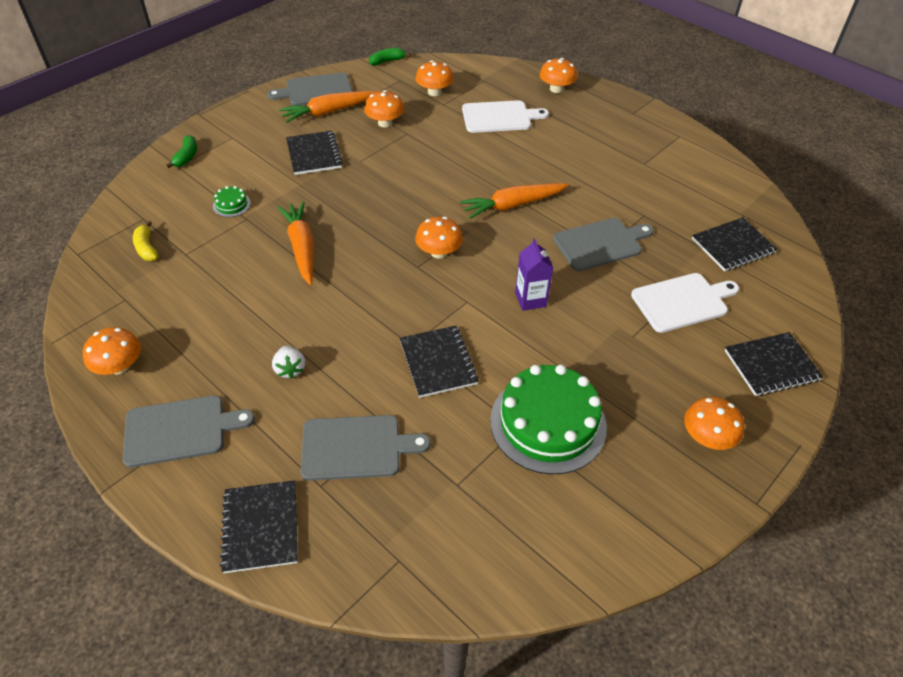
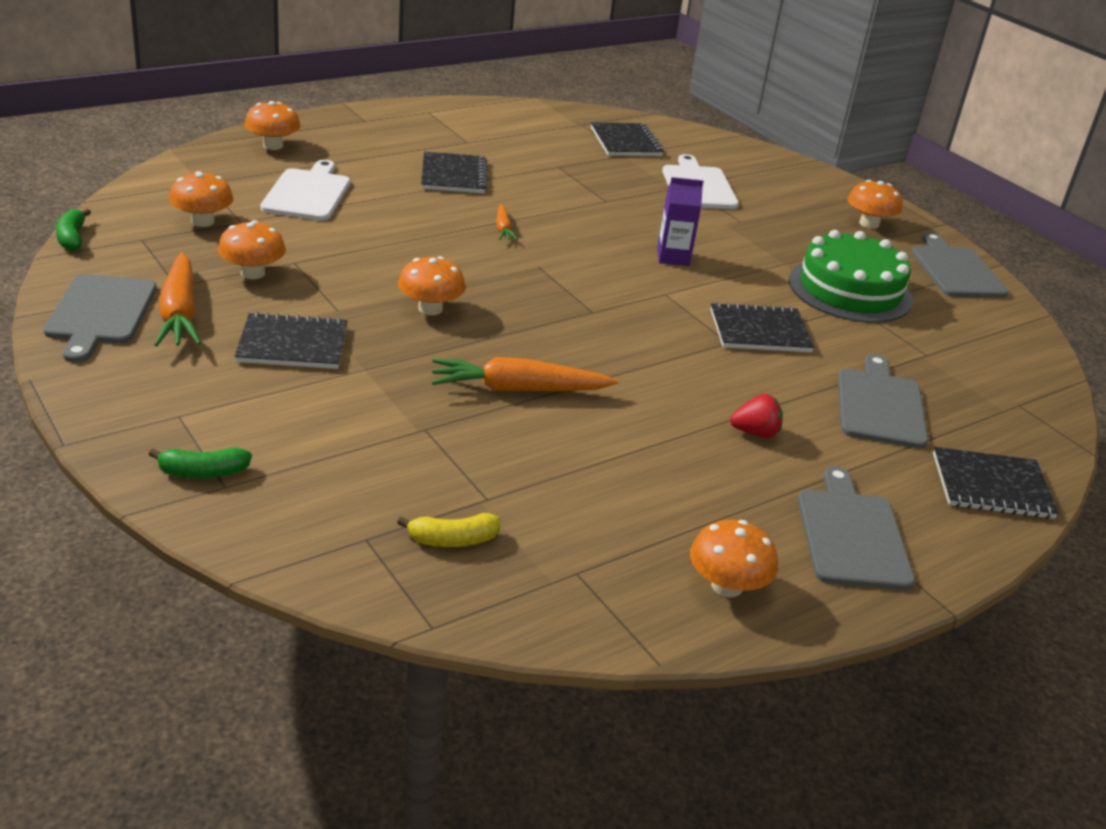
camera: 80 degrees left, 15 degrees down
green banana [166,135,197,168] -> green banana turned 150 degrees clockwise [149,447,252,478]
green cake [213,186,251,217] -> none
white strawberry [272,346,305,379] -> red strawberry [730,394,783,438]
orange mushroom [415,217,463,258] -> orange mushroom moved to [398,256,466,315]
orange carrot [460,183,569,219] -> orange carrot [496,204,518,240], size x0.51
grey cutting board [553,218,654,271] -> grey cutting board moved to [911,232,1009,298]
black notebook [725,332,823,396] -> black notebook moved to [421,152,487,193]

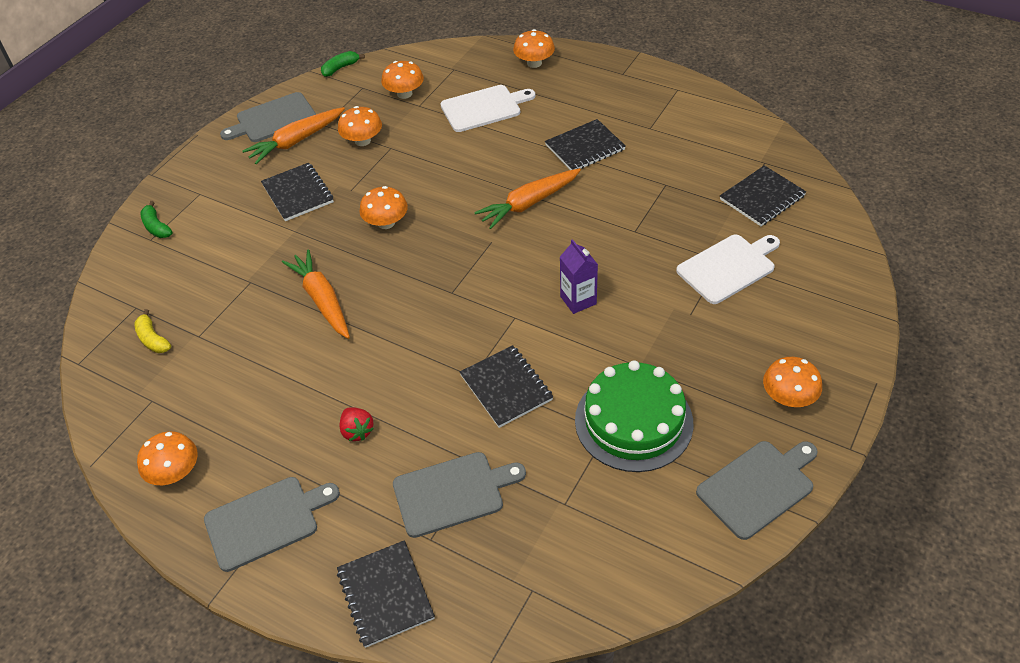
camera: 70 degrees right, 15 degrees up
orange carrot [496,204,518,240] -> orange carrot [474,168,581,229], size x1.96

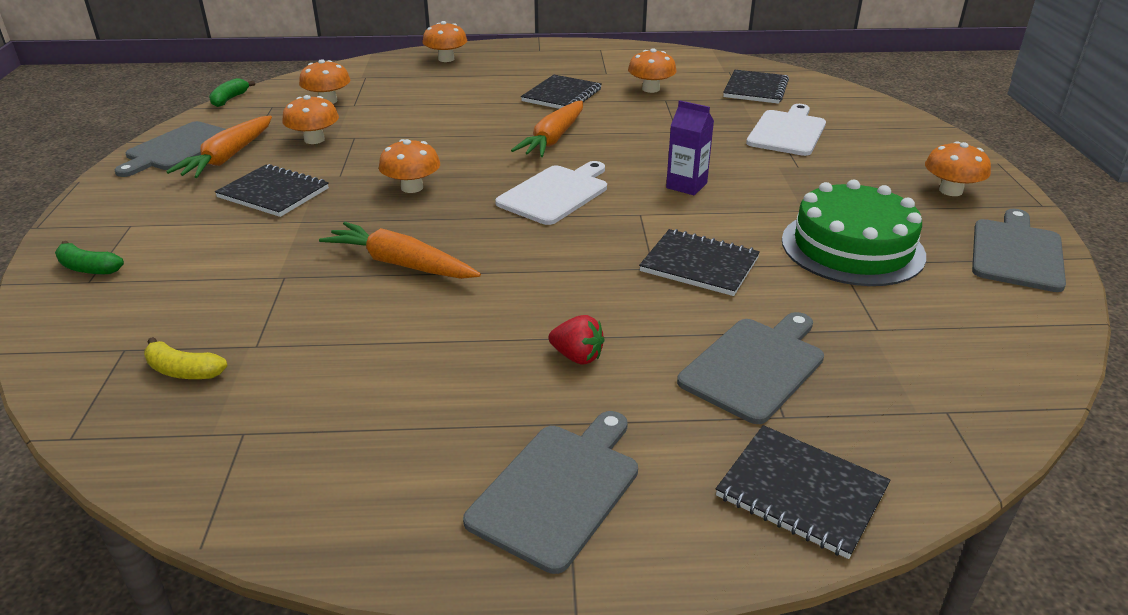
camera: 35 degrees left, 15 degrees down
orange mushroom [137,431,198,485] -> orange mushroom moved to [628,48,677,93]
white cutting board [440,85,535,132] -> white cutting board moved to [495,161,607,225]

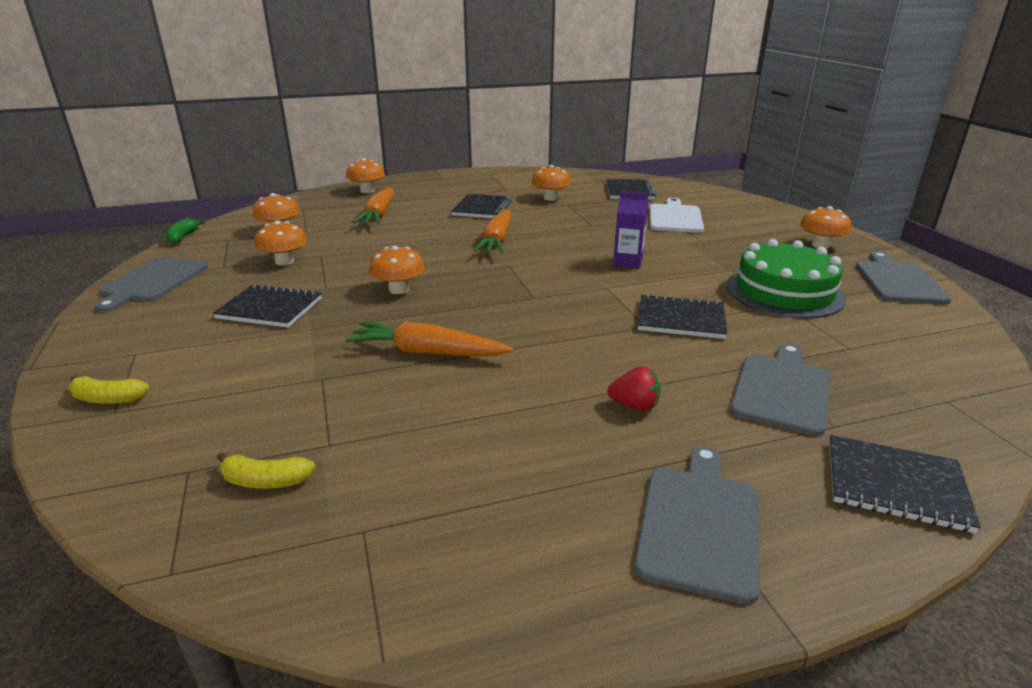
camera: 15 degrees left, 5 degrees down
green banana [55,241,124,274] -> yellow banana [69,375,150,404]
orange carrot [166,116,272,178] -> orange carrot moved to [353,188,394,224]
white cutting board [495,161,607,225] -> none

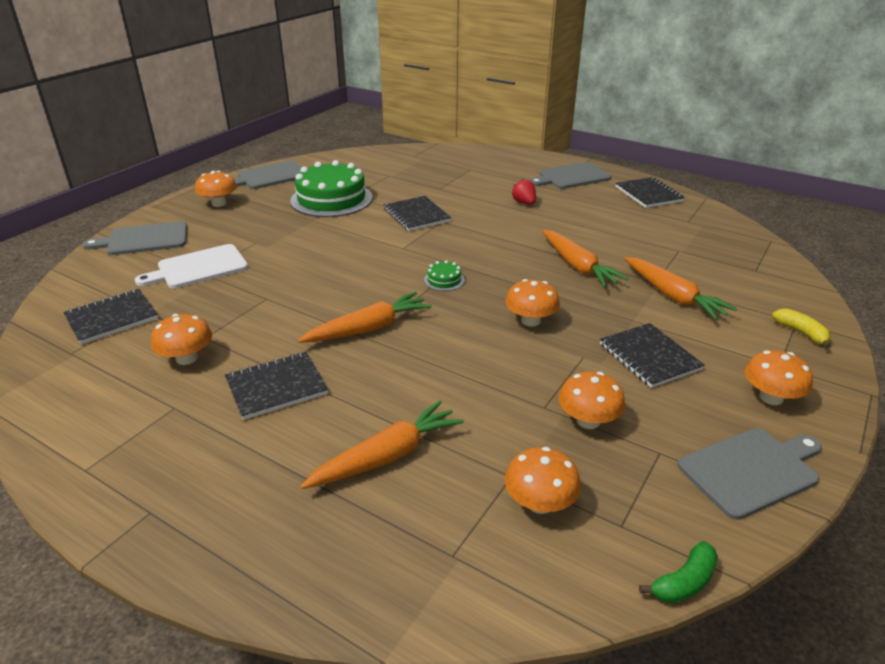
camera: 130 degrees left, 5 degrees up
yellow banana [217,452,315,489] -> none
orange mushroom [346,158,385,193] -> orange mushroom moved to [745,350,813,405]
purple carton [613,191,648,269] -> none
grey cutting board [730,343,831,436] -> grey cutting board moved to [83,221,187,255]
black notebook [829,435,981,533] -> black notebook moved to [616,177,685,208]
none -> green cake [424,260,465,291]
none -> orange carrot [625,257,737,320]

